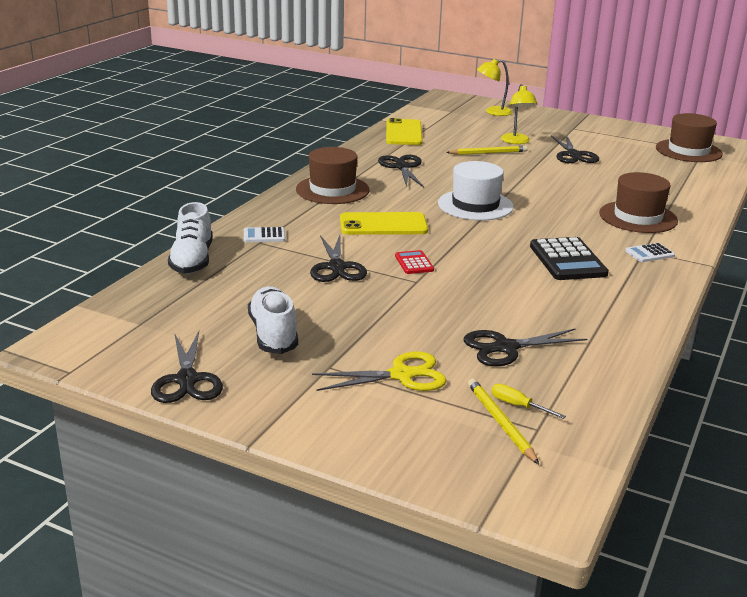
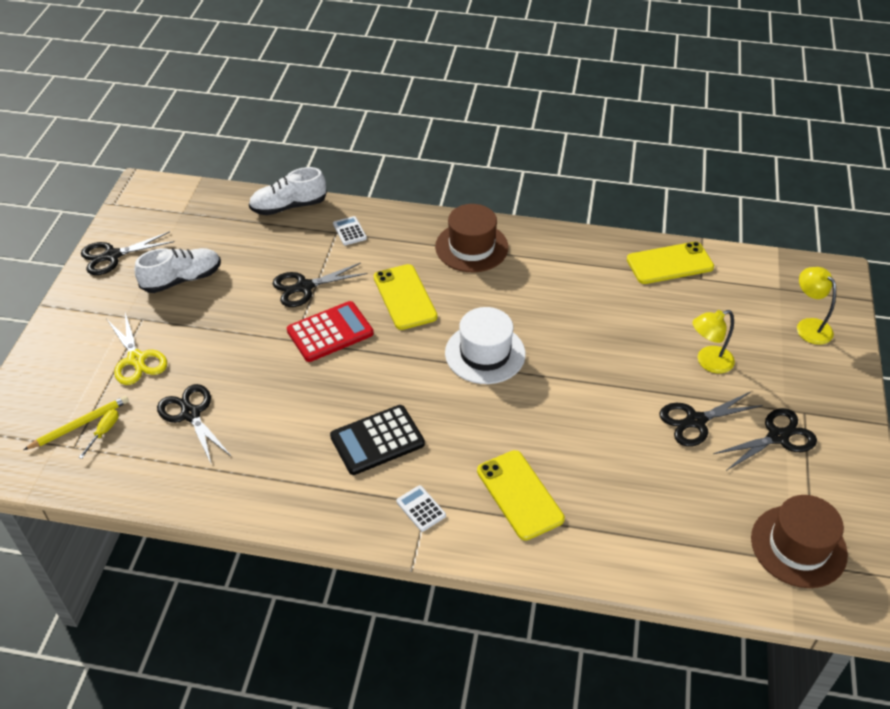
camera: 75 degrees right, 20 degrees up
black scissors [378,155,424,187] -> black scissors moved to [713,408,817,471]
red calculator [395,250,434,274] -> red calculator [287,301,374,362], size x1.90
yellow pencil [446,146,528,155] -> none
brown hat [599,172,678,233] -> yellow phone [477,450,565,541]

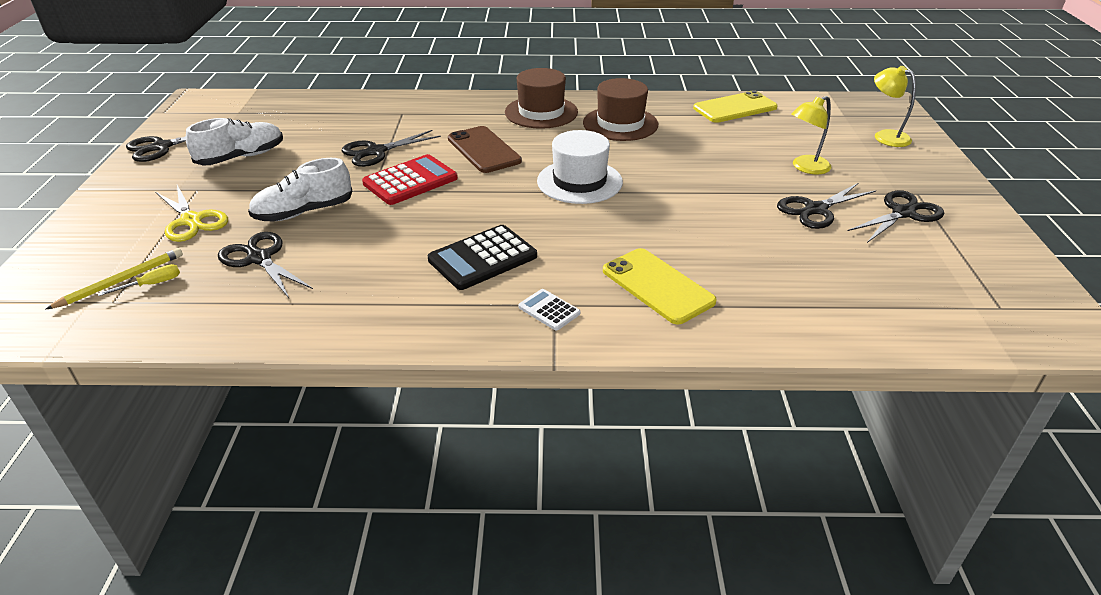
camera: 10 degrees left, 10 degrees down
yellow screwdriver [79,409,119,459] -> yellow screwdriver turned 45 degrees clockwise [98,264,180,296]
white shoe [249,167,327,215] -> white shoe moved to [248,158,352,221]
white calculator [333,216,367,245] -> none
yellow phone [374,264,437,330] -> brown phone [448,126,522,173]
brown hat [751,495,848,588] -> brown hat moved to [583,78,658,141]

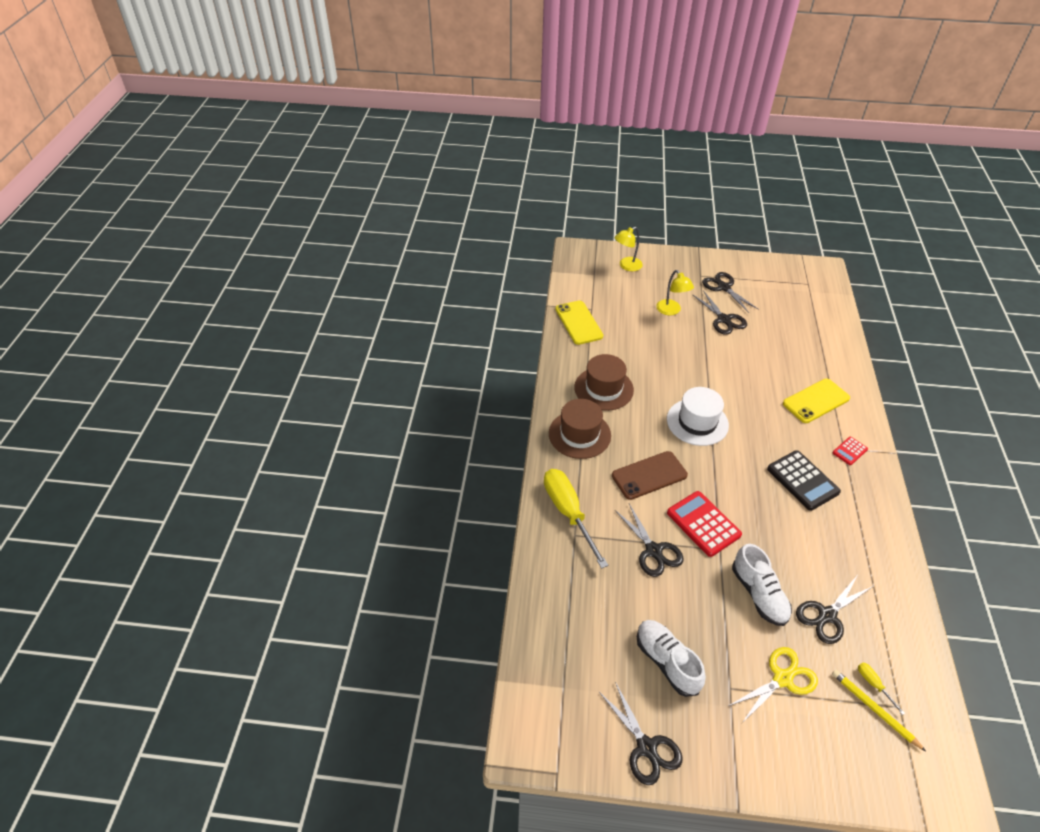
camera: 85 degrees left, 10 degrees up
white calculator [519,289,580,331] -> red calculator [833,437,868,465]
none -> yellow screwdriver [544,469,608,569]

